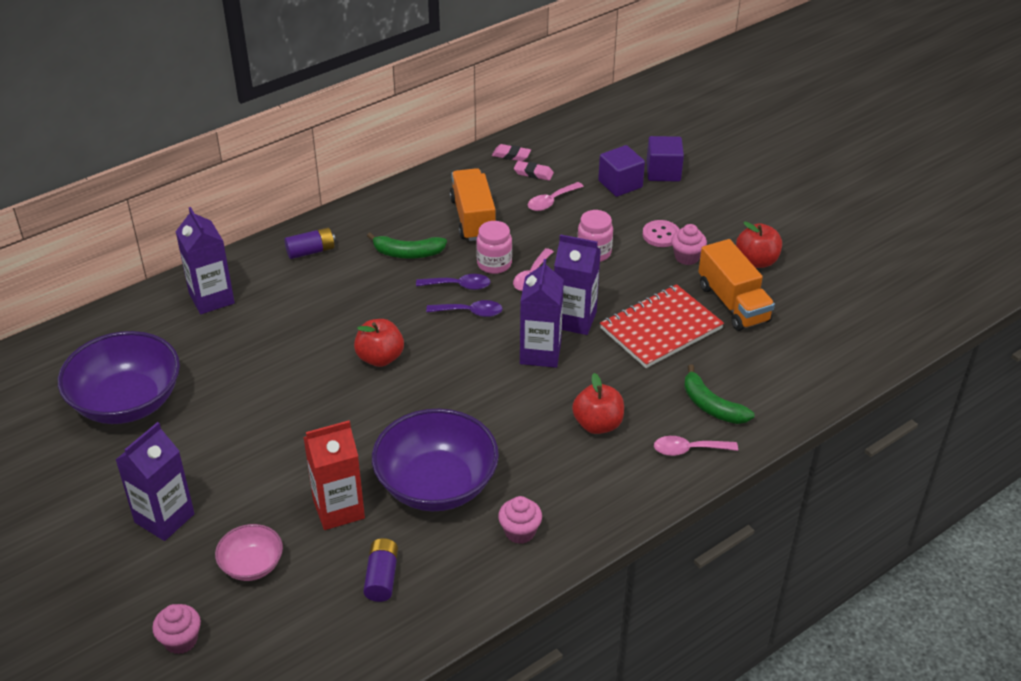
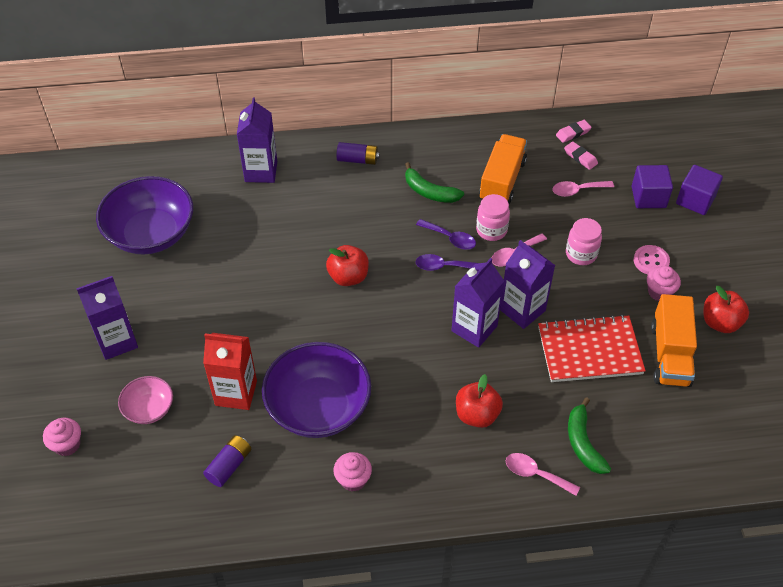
camera: 30 degrees right, 10 degrees up
purple spoon [426,300,502,317] -> purple spoon turned 150 degrees clockwise [415,254,479,271]
pink eraser [492,144,531,161] -> pink eraser turned 75 degrees counterclockwise [556,120,592,143]

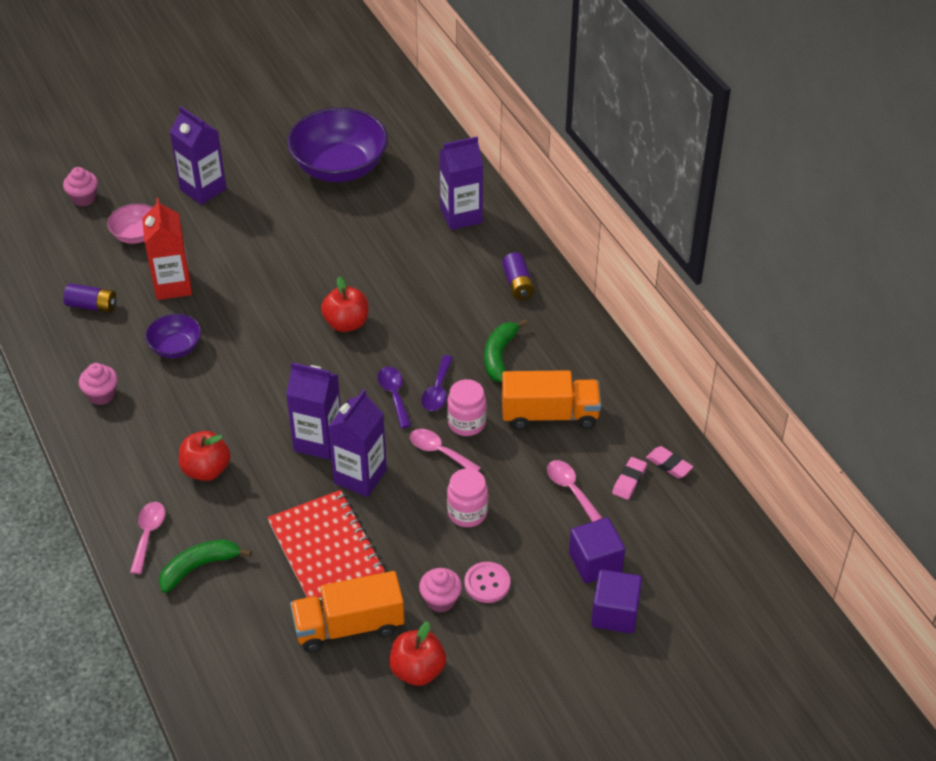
camera: 70 degrees right, 5 degrees down
purple bowl [262,342,371,438] -> purple bowl [145,314,202,358], size x0.50

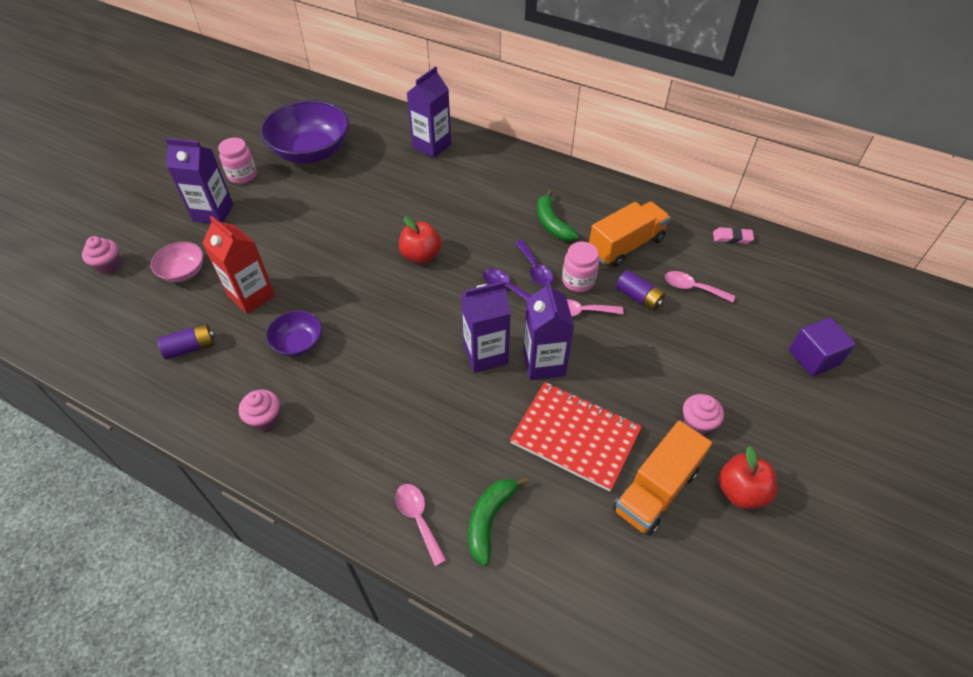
camera: 35 degrees left, 5 degrees up
red apple [179,431,231,481] -> none
pink jar [447,468,488,527] -> pink jar moved to [218,138,257,184]
pink button [464,562,510,603] -> none
purple battery [502,252,534,300] -> purple battery moved to [616,270,665,311]
purple cube [569,518,625,583] -> none
pink eraser [612,457,647,500] -> none

